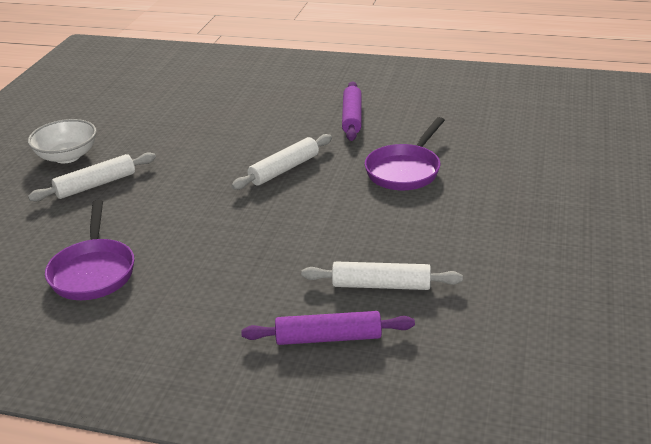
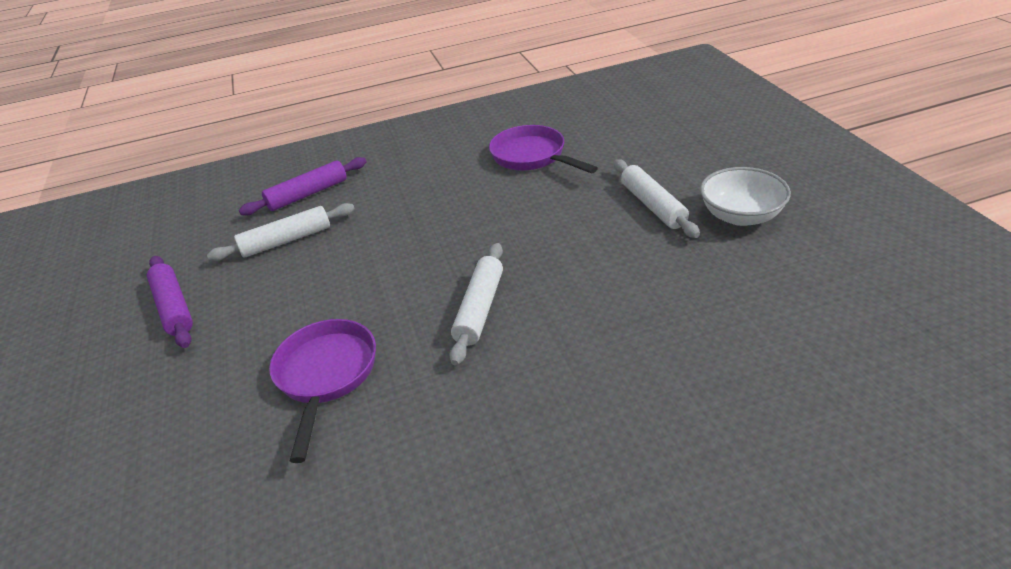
camera: 150 degrees right, 5 degrees up
white rolling pin [28,152,156,202] -> white rolling pin turned 45 degrees counterclockwise [614,159,700,238]
purple rolling pin [342,81,362,141] -> purple rolling pin moved to [147,256,193,348]

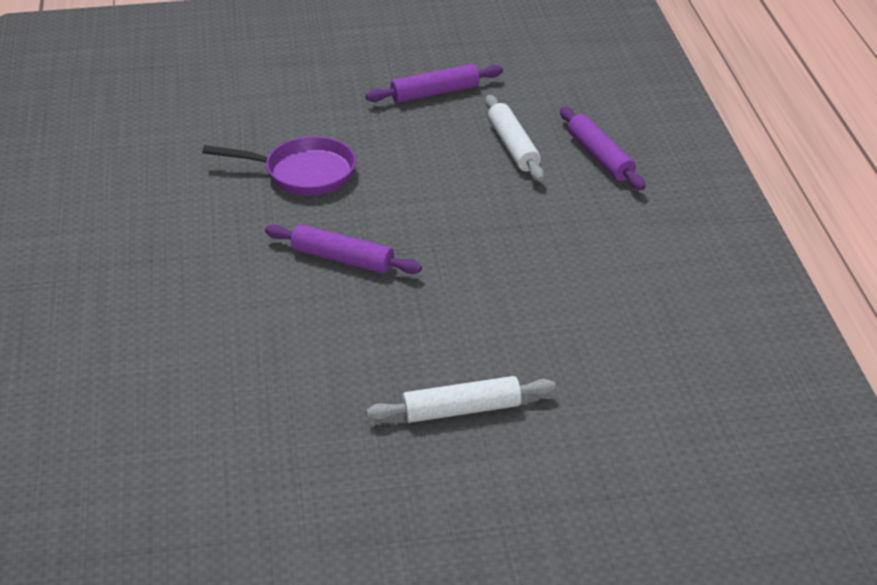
camera: 95 degrees right, 0 degrees up
white rolling pin [449,243,503,365] -> purple rolling pin [265,224,422,274]
purple pan [489,125,598,173] -> none
white bowl [700,167,791,226] -> none

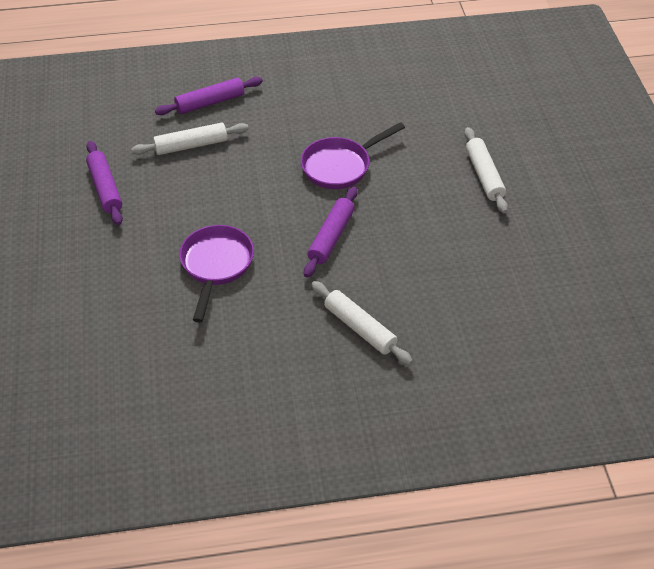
camera: 90 degrees left, 10 degrees up
none -> purple pan [301,122,405,189]
none -> white rolling pin [311,281,413,365]

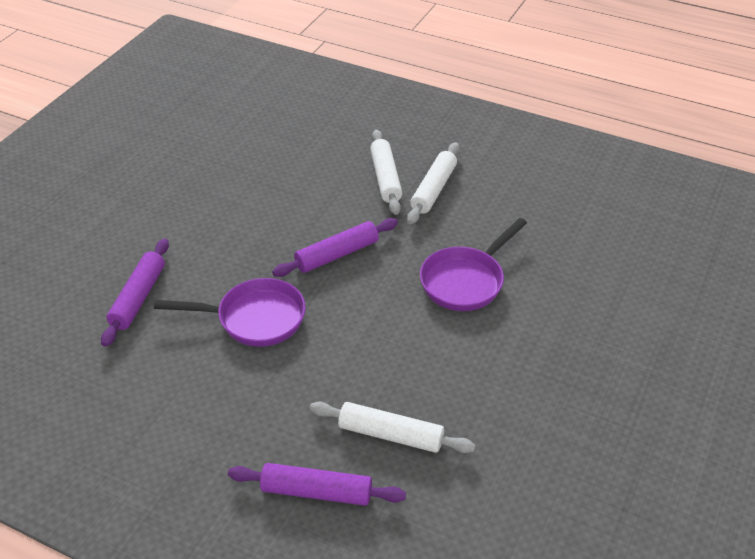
camera: 145 degrees left, 5 degrees down
purple rolling pin [86,141,123,225] -> purple rolling pin moved to [101,238,169,347]
white rolling pin [464,127,508,214] -> white rolling pin moved to [407,142,459,224]

